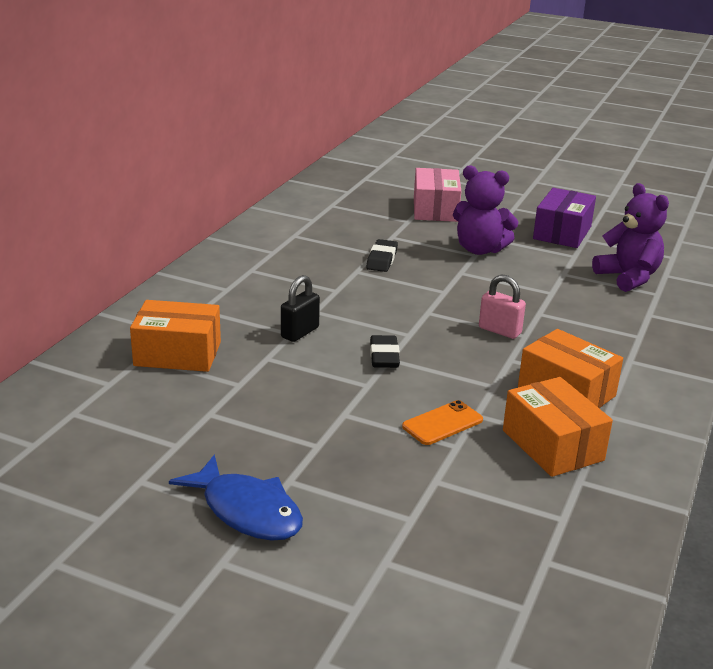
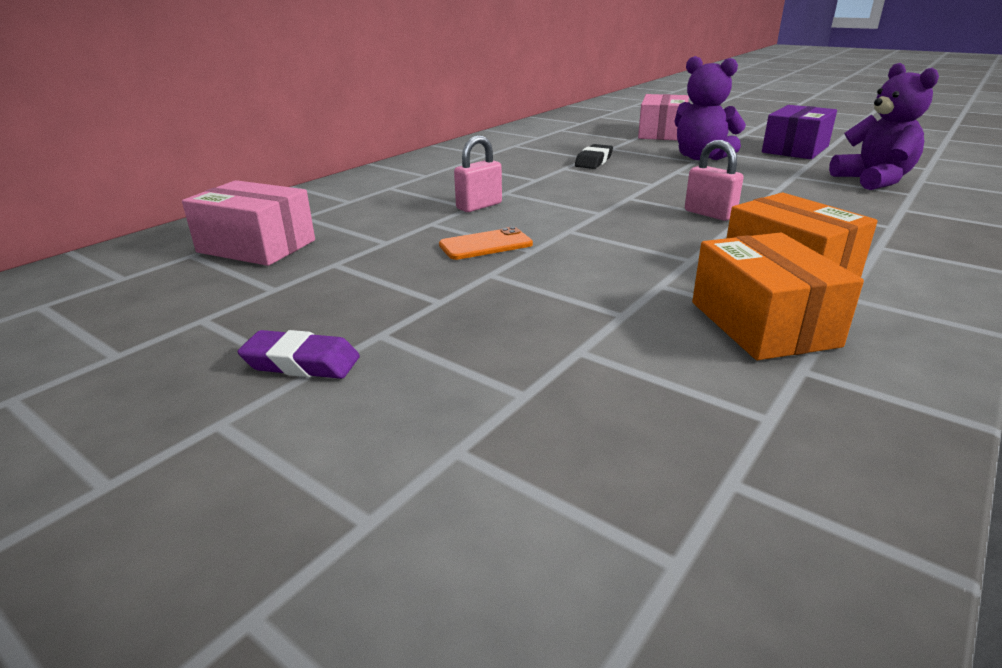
camera: 15 degrees right, 0 degrees up
orange box [130,300,221,372] -> none
blue fish [169,455,303,541] -> purple eraser [237,330,360,379]
black padlock [281,275,320,342] -> pink padlock [454,135,502,212]
black eraser [370,335,400,368] -> none
orange phone [402,400,483,445] -> orange phone moved to [439,227,533,260]
none -> pink box [182,180,315,266]

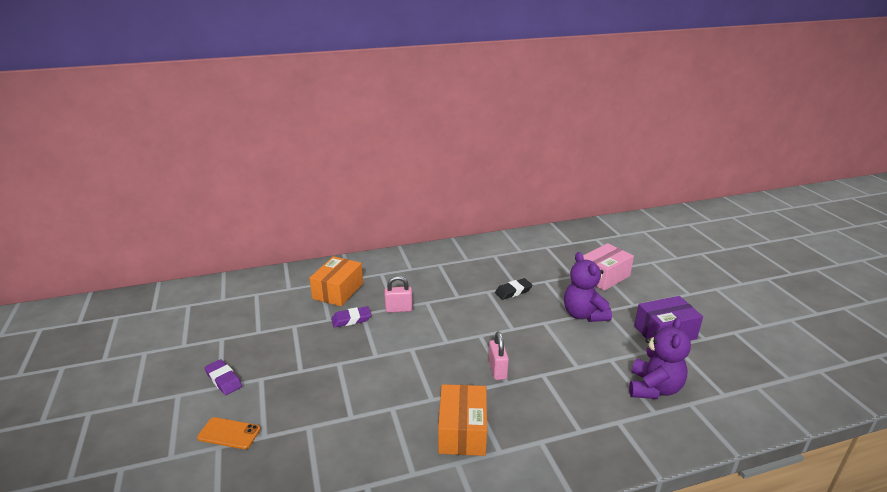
camera: 35 degrees right, 0 degrees up
pink box [182,180,315,266] -> none
orange phone [439,227,533,260] -> orange phone moved to [197,417,261,449]
orange box [692,233,864,360] -> orange box moved to [309,256,363,306]
none -> purple eraser [331,306,371,328]

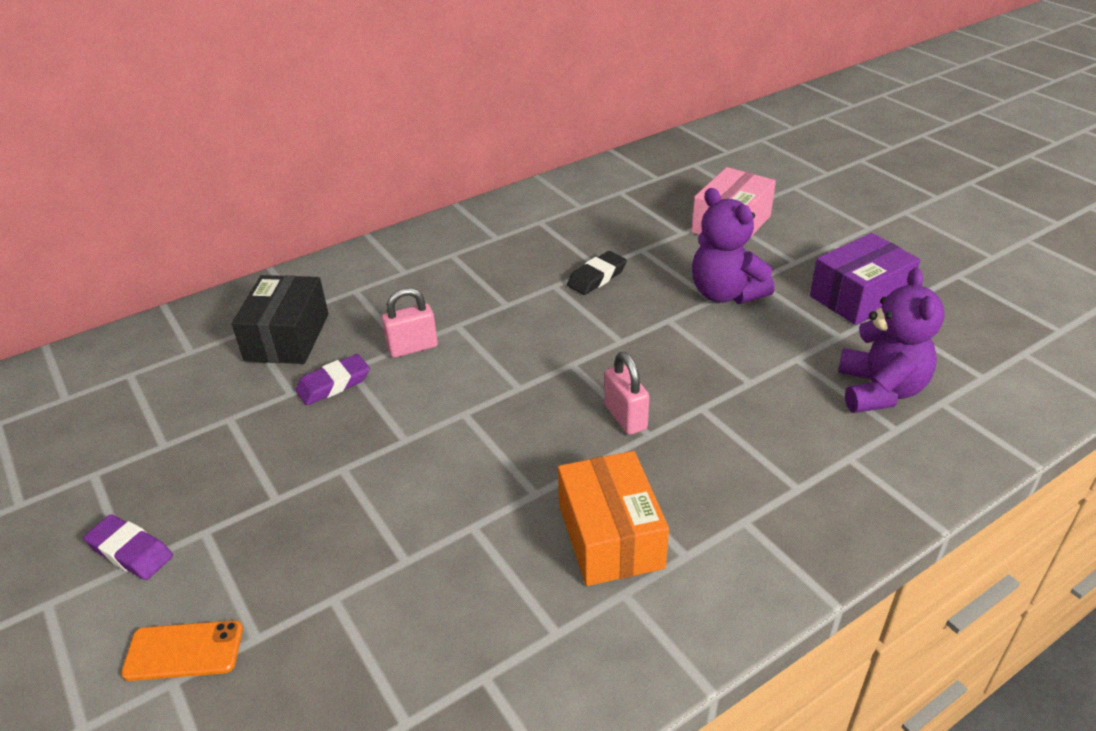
camera: 15 degrees left, 10 degrees up
orange box [309,256,363,306] -> black box [232,275,328,364]

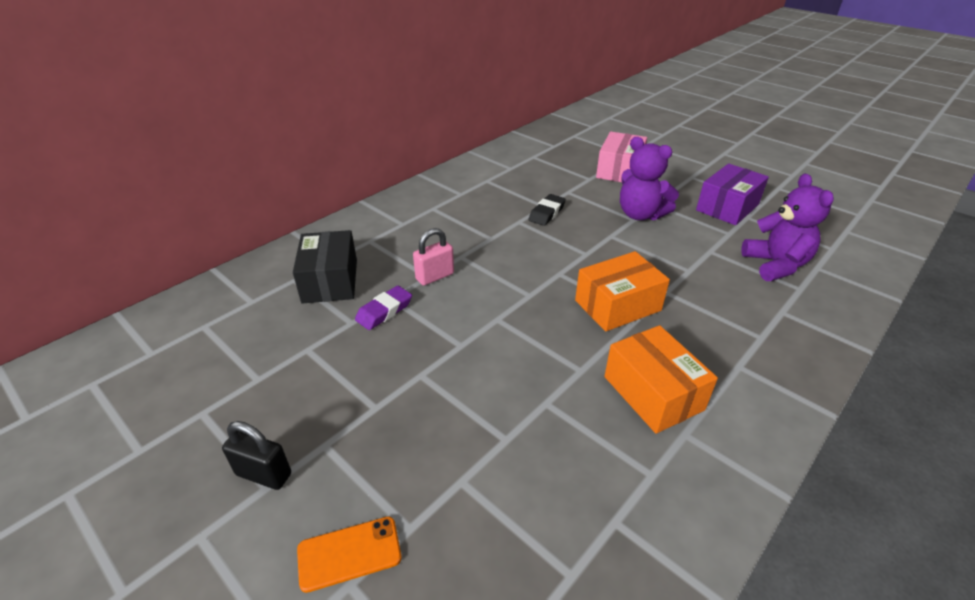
camera: 15 degrees left, 0 degrees up
purple eraser [83,514,173,580] -> black padlock [222,421,291,490]
pink padlock [604,352,649,435] -> orange box [575,251,670,331]

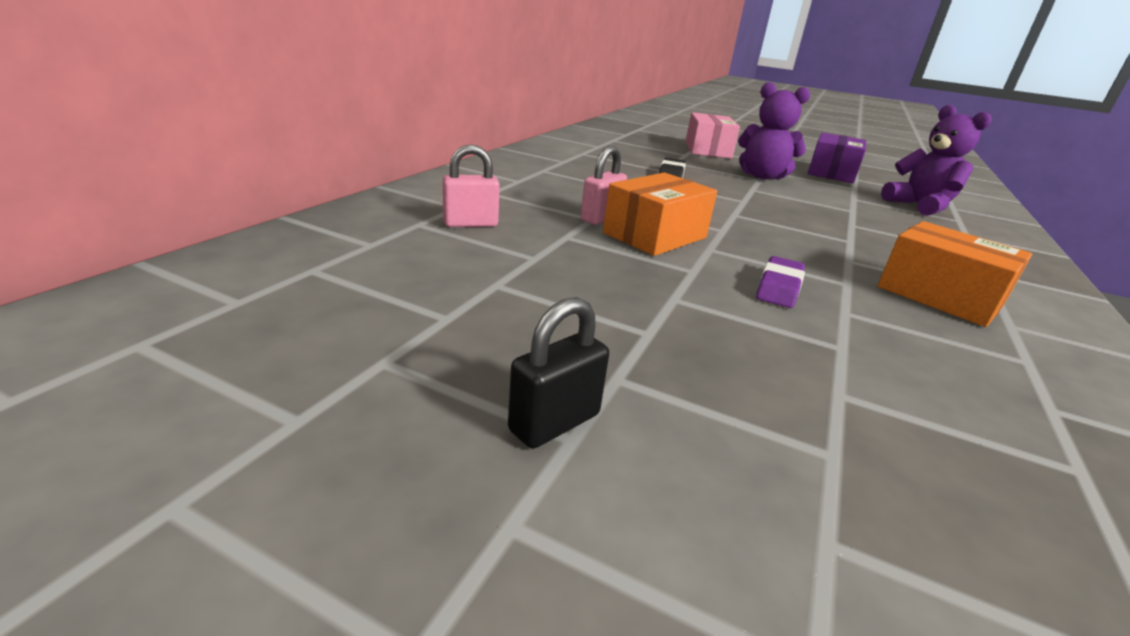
camera: 20 degrees left, 10 degrees down
black padlock [222,421,291,490] -> black padlock turned 45 degrees counterclockwise [508,297,609,448]
black box [293,230,357,304] -> pink padlock [443,144,500,227]
orange phone [297,517,402,593] -> none
purple eraser [355,286,412,330] -> purple eraser moved to [756,256,805,308]
orange box [575,251,670,331] -> orange box moved to [603,172,717,256]

